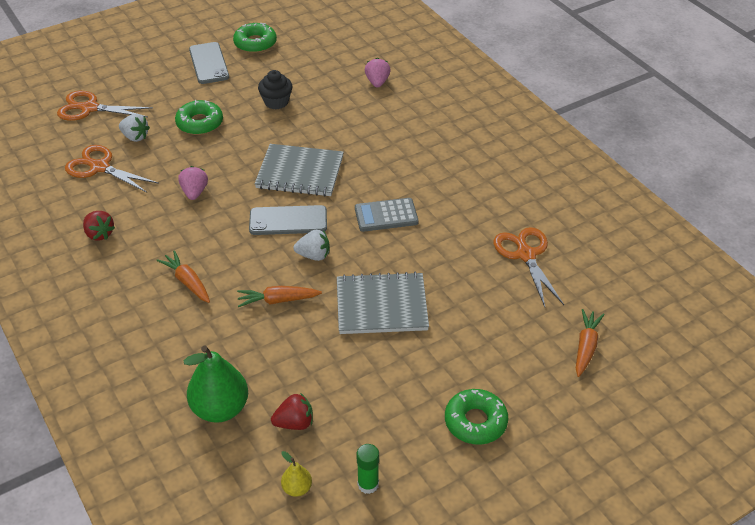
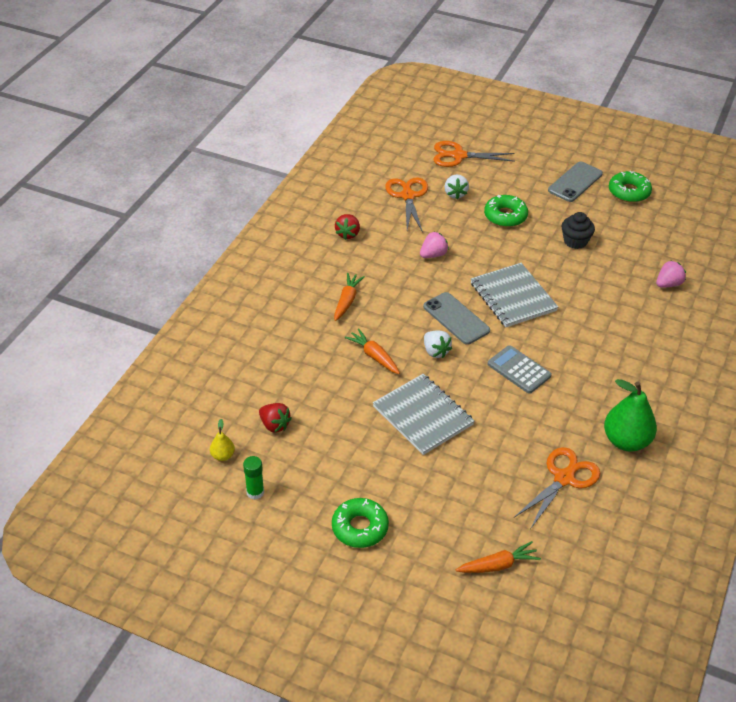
camera: 55 degrees right, 0 degrees up
orange scissors [57,91,153,121] -> orange scissors turned 60 degrees counterclockwise [433,141,515,167]
green pear [184,345,248,423] -> green pear moved to [604,379,657,451]

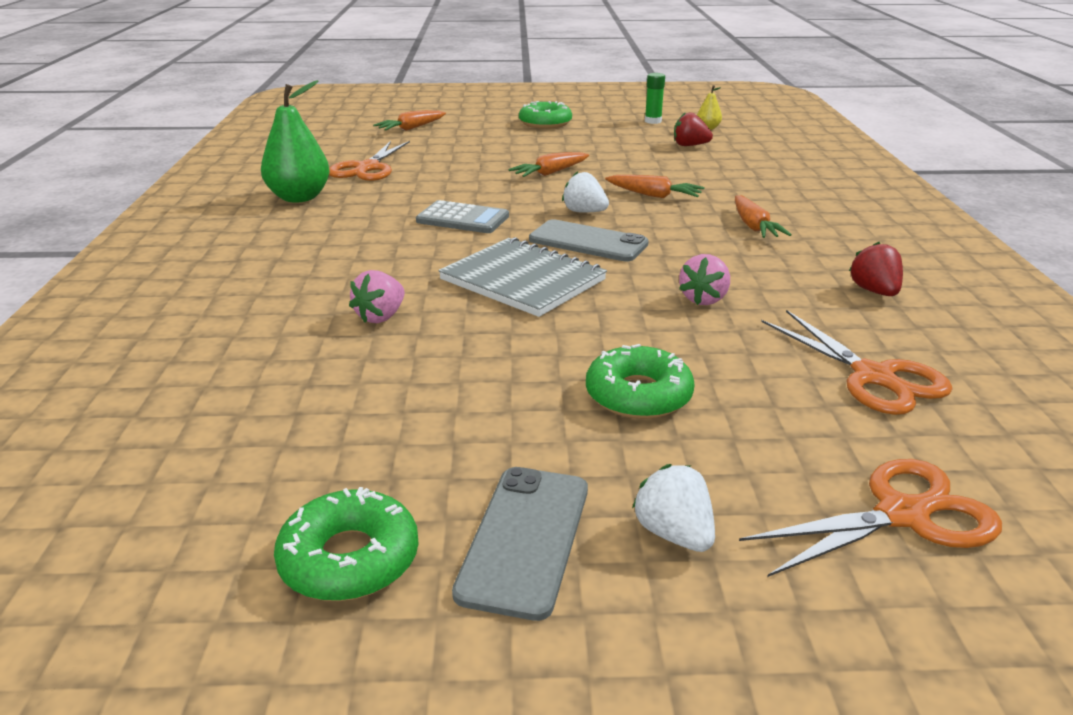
camera: 155 degrees right, 15 degrees down
grey notebook [373,374,474,455] -> orange carrot [508,152,589,177]
white strawberry [444,174,469,199] -> white strawberry moved to [632,464,715,552]
black cupcake [562,212,595,249] -> none
pink strawberry [656,260,686,288] -> pink strawberry moved to [349,270,405,323]

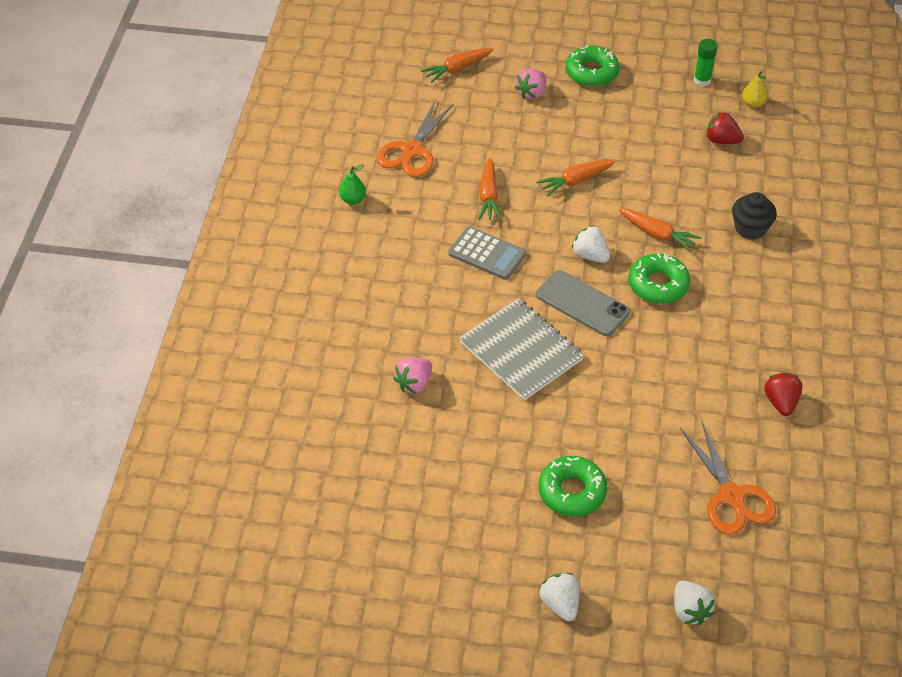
camera: 10 degrees right, 20 degrees up
green pear [261,80,330,203] -> green pear [339,164,366,205], size x0.48
green donut [274,487,419,601] -> green donut moved to [628,253,690,304]
grey phone [452,467,588,621] -> none
pink strawberry [679,254,730,305] -> pink strawberry moved to [514,68,547,100]
orange carrot [735,195,792,238] -> orange carrot moved to [478,158,502,220]
orange scissors [739,459,1002,577] -> white strawberry [674,581,715,625]
none -> black cupcake [732,192,777,240]

